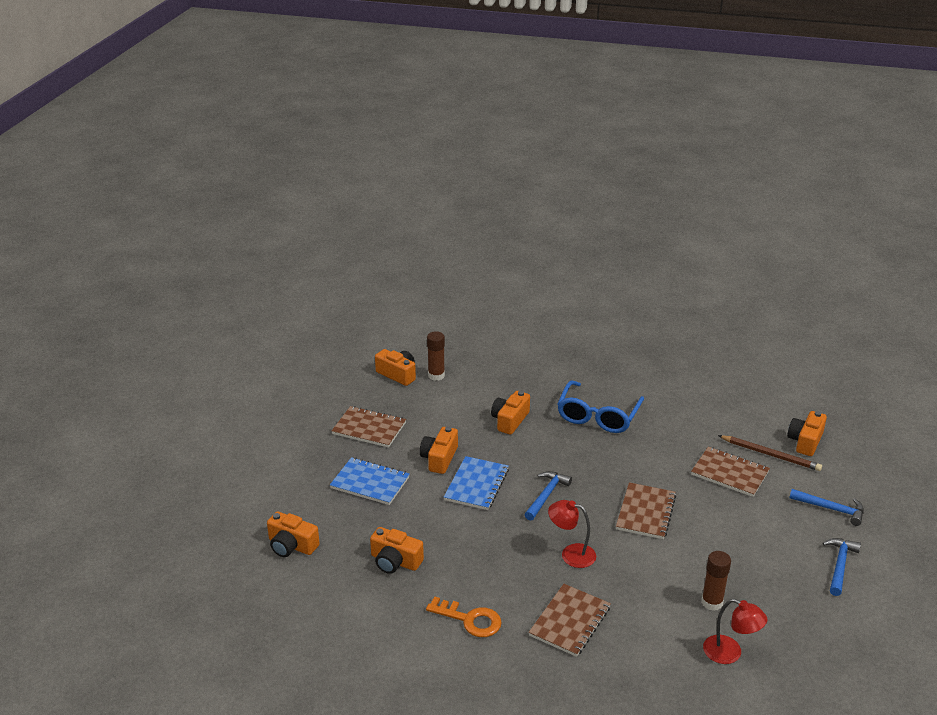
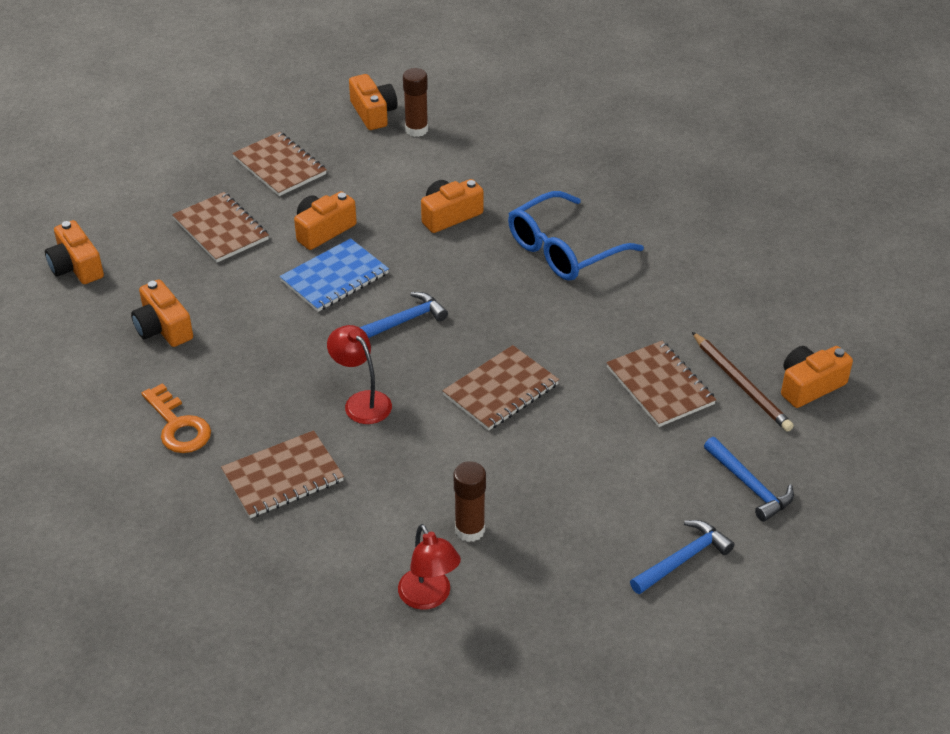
camera: 30 degrees right, 10 degrees up
blue notebook [330,457,410,505] -> brown notebook [172,192,269,262]

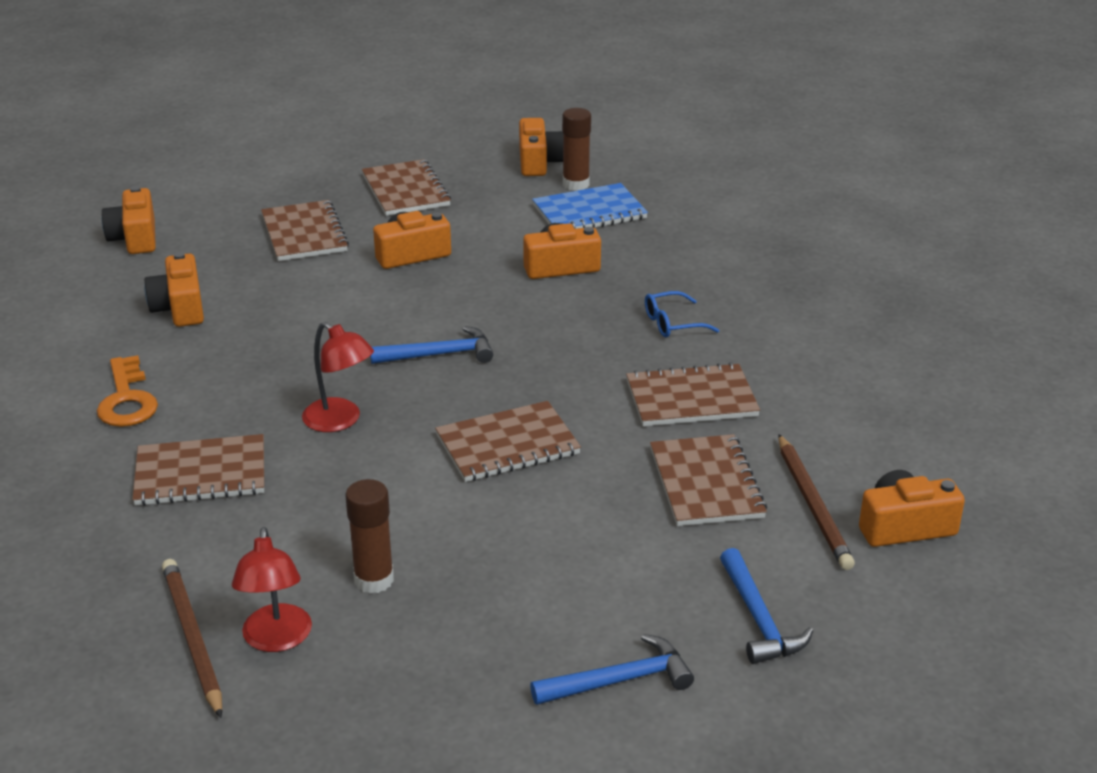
camera: 20 degrees right, 10 degrees down
blue notebook [280,238,389,312] -> blue notebook moved to [532,183,648,229]
red lamp [327,325,392,424] -> red lamp turned 150 degrees clockwise [302,322,374,432]
blue glasses [508,191,644,281] -> blue glasses [645,291,719,338], size x0.48
none -> brown pencil [162,559,222,718]
none -> brown notebook [626,362,760,426]

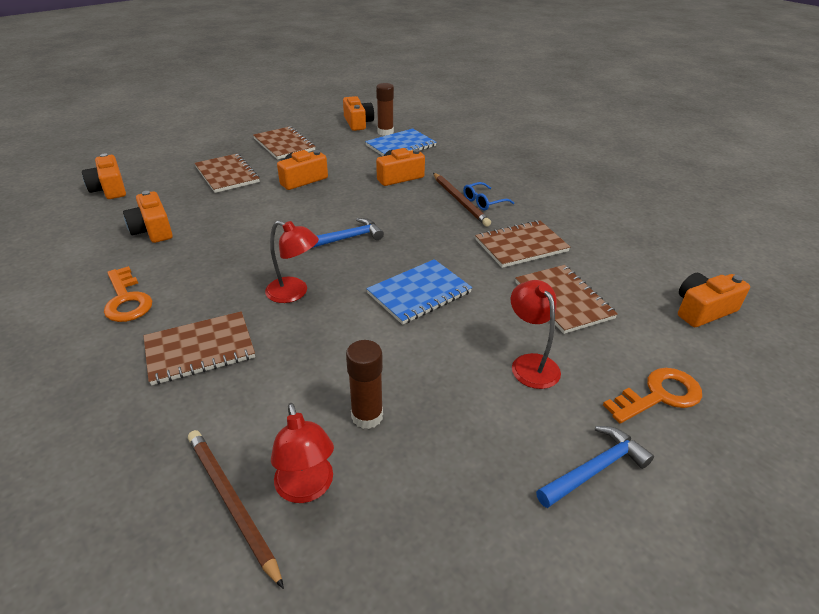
camera: 15 degrees left, 5 degrees up
brown notebook [435,401,581,482] -> blue notebook [366,259,472,325]
blue hammer [720,548,813,664] -> orange key [603,368,702,423]
brown pencil [778,434,855,570] -> brown pencil moved to [433,173,491,227]
none -> red lamp [511,280,561,389]

